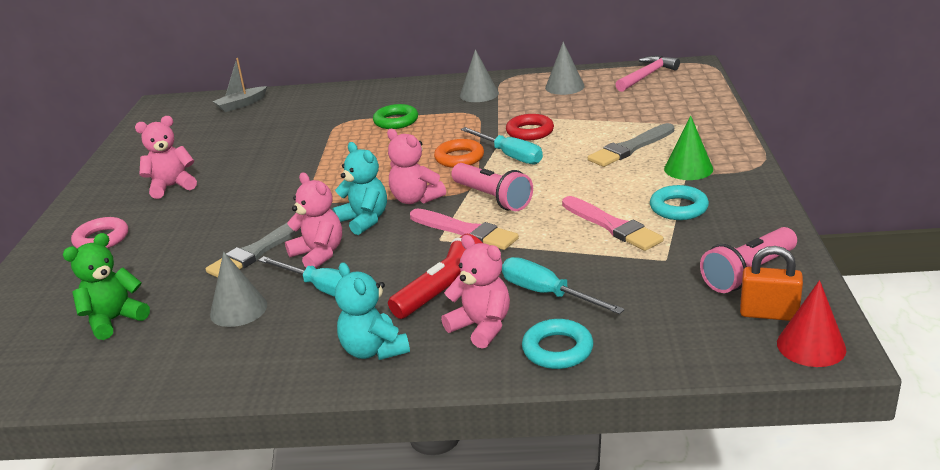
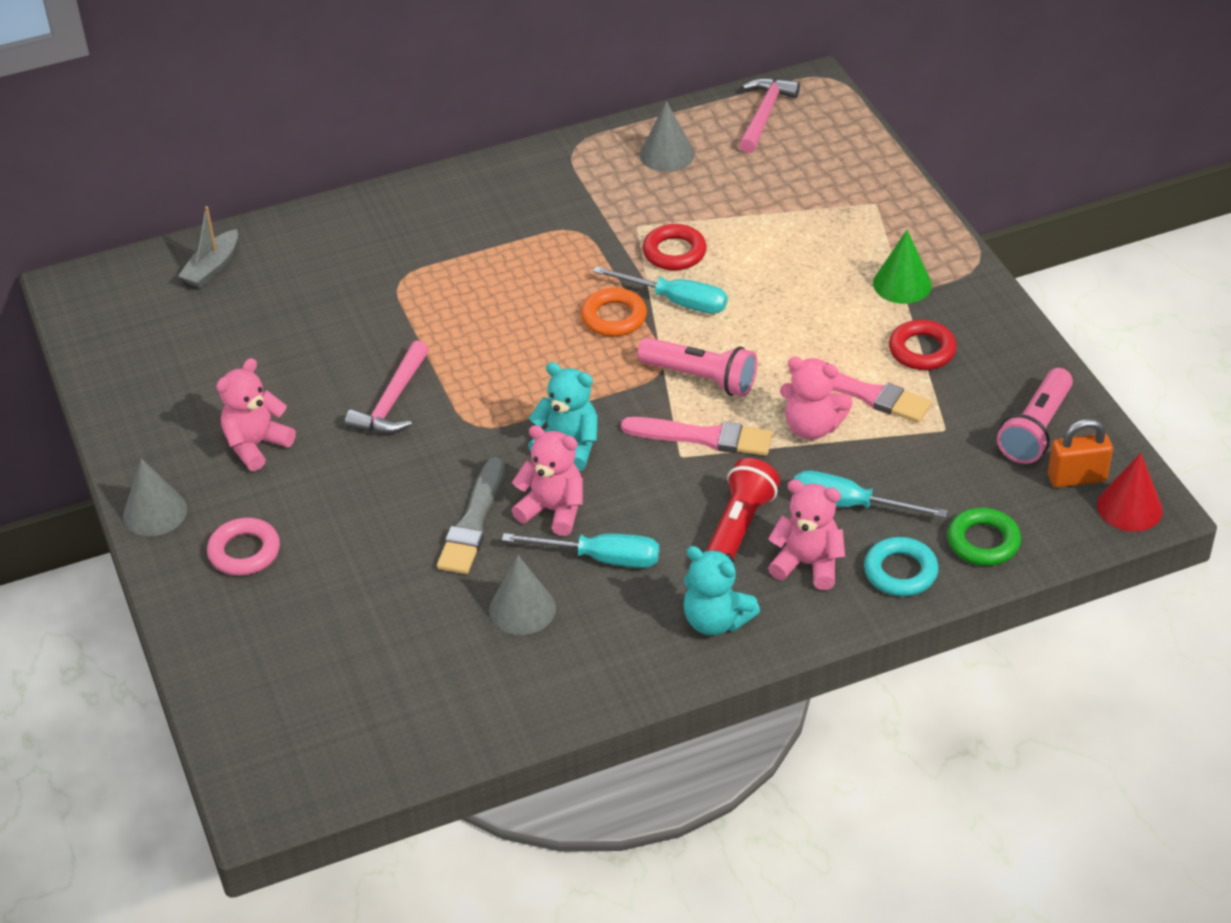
camera: 25 degrees left, 15 degrees up
green teddy bear [63,233,150,340] -> none
green ring [373,104,418,129] -> green ring moved to [947,508,1021,566]
pink teddy bear [387,129,446,204] -> pink teddy bear moved to [780,357,853,440]
grey cone [460,49,499,102] -> grey cone moved to [123,458,187,536]
grey brush [588,123,674,167] -> none
turquoise ring [650,185,709,220] -> red ring [889,320,957,370]
none -> pink hammer [345,341,429,434]

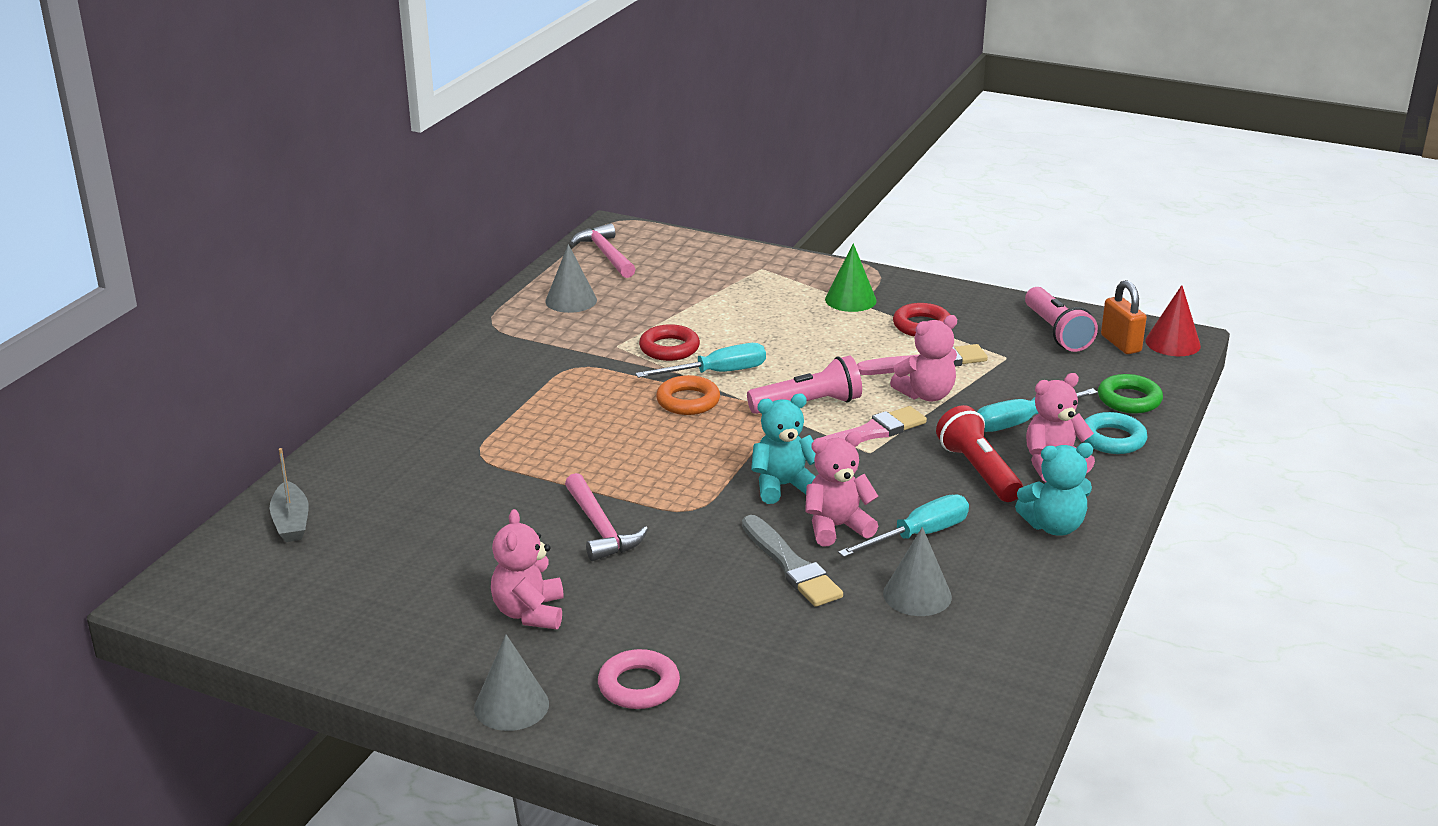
camera: 45 degrees left, 15 degrees down
orange padlock [1048,419,1113,488] -> orange padlock turned 60 degrees counterclockwise [1101,280,1147,354]

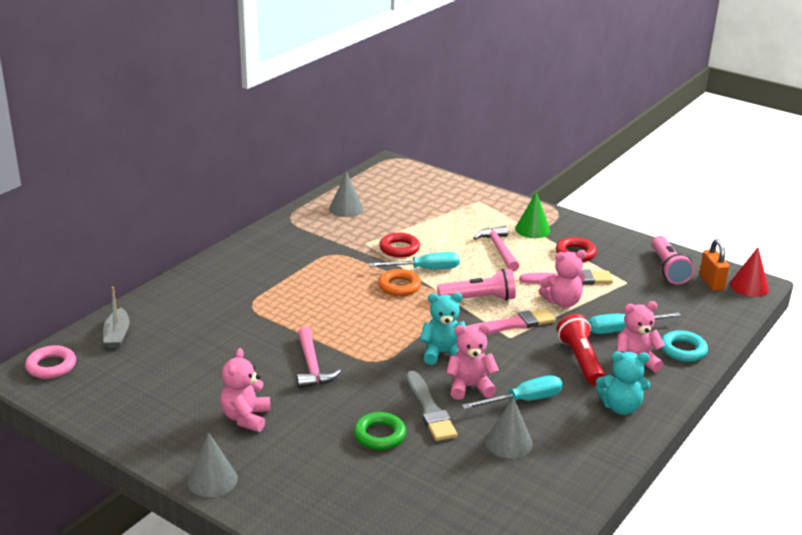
camera: 10 degrees right, 0 degrees up
pink hammer [570,223,636,278] -> pink hammer moved to [474,226,519,271]
pink ring [598,649,680,709] -> pink ring moved to [25,345,76,379]
green ring [1098,374,1163,413] -> green ring moved to [354,412,406,450]

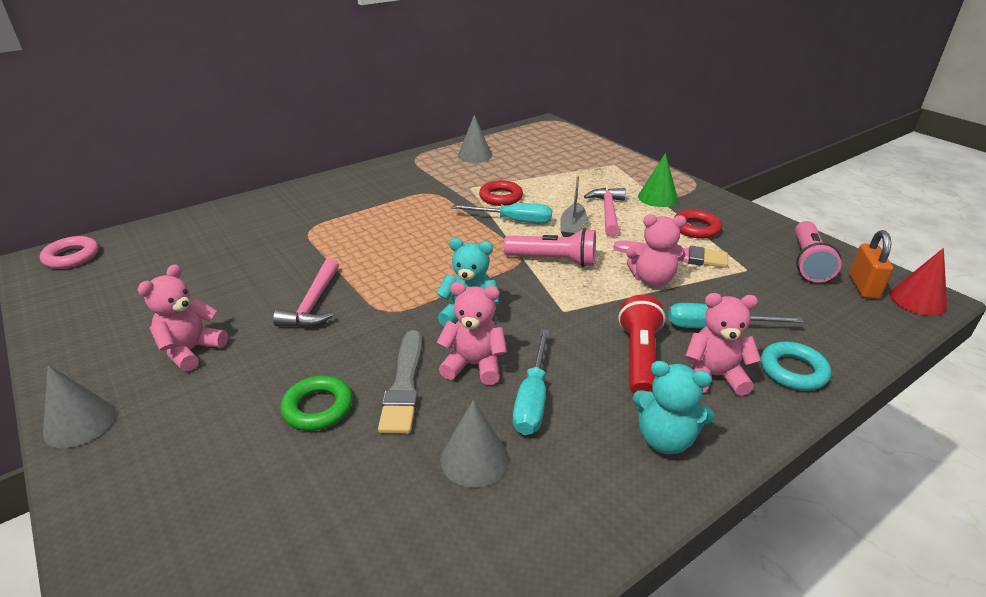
camera: 20 degrees right, 5 degrees up
grey boat [103,287,129,348] -> grey boat moved to [560,176,587,237]
orange ring [378,269,421,296] -> none
turquoise screwdriver [462,375,563,409] -> turquoise screwdriver turned 105 degrees clockwise [513,329,549,435]
pink brush [466,309,556,335] -> none

